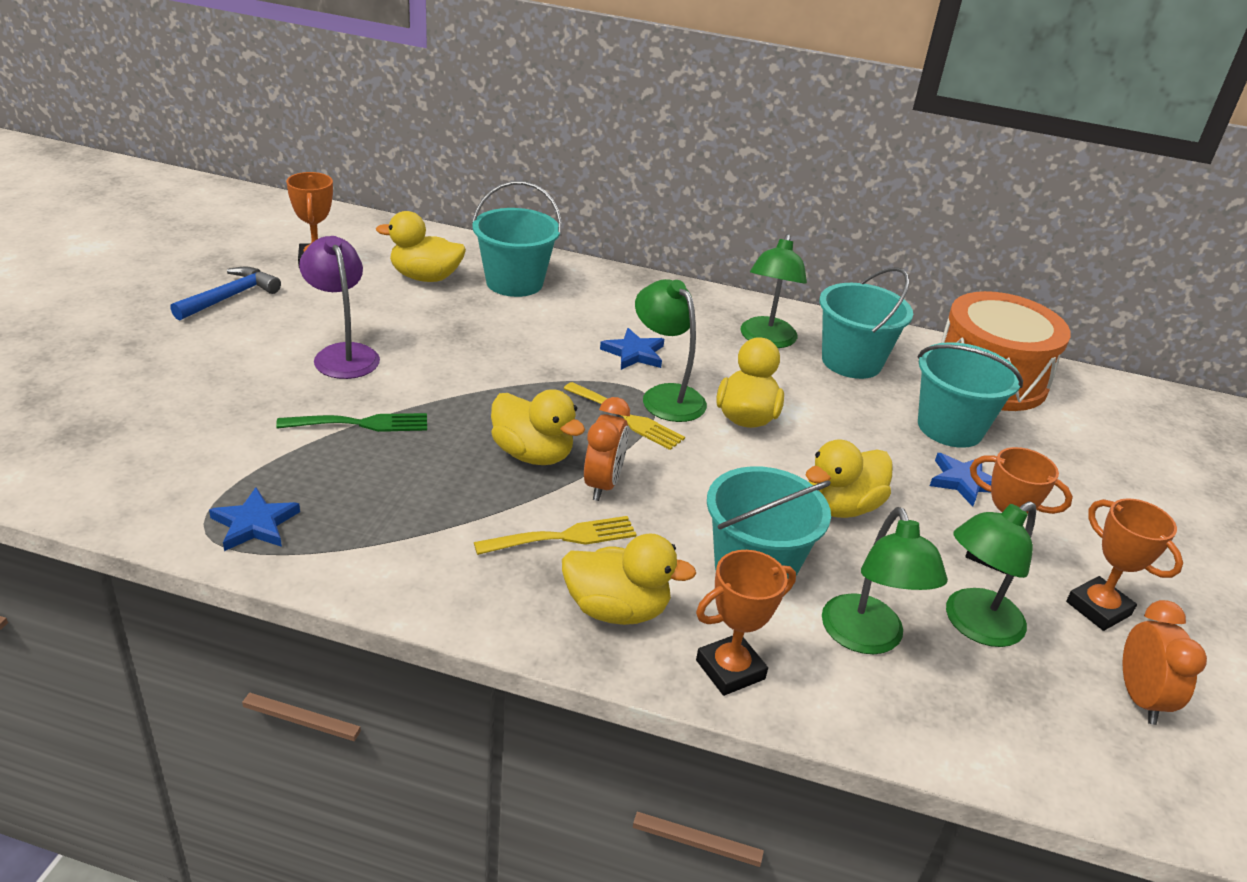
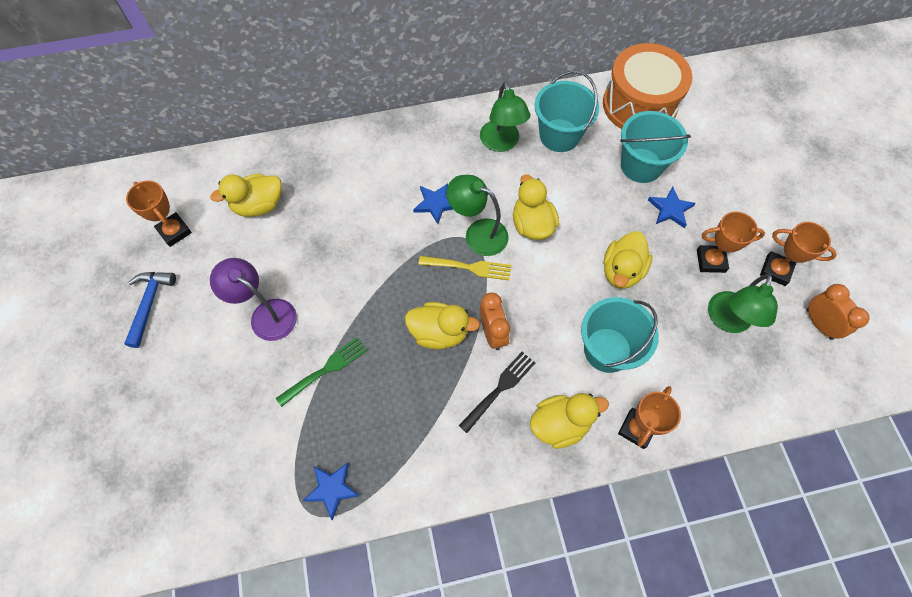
camera: 25 degrees left, 30 degrees up
turquoise bucket [472,181,562,297] -> none
yellow fork [474,516,637,555] -> black fork [458,352,535,433]
green lamp [822,507,948,654] -> none

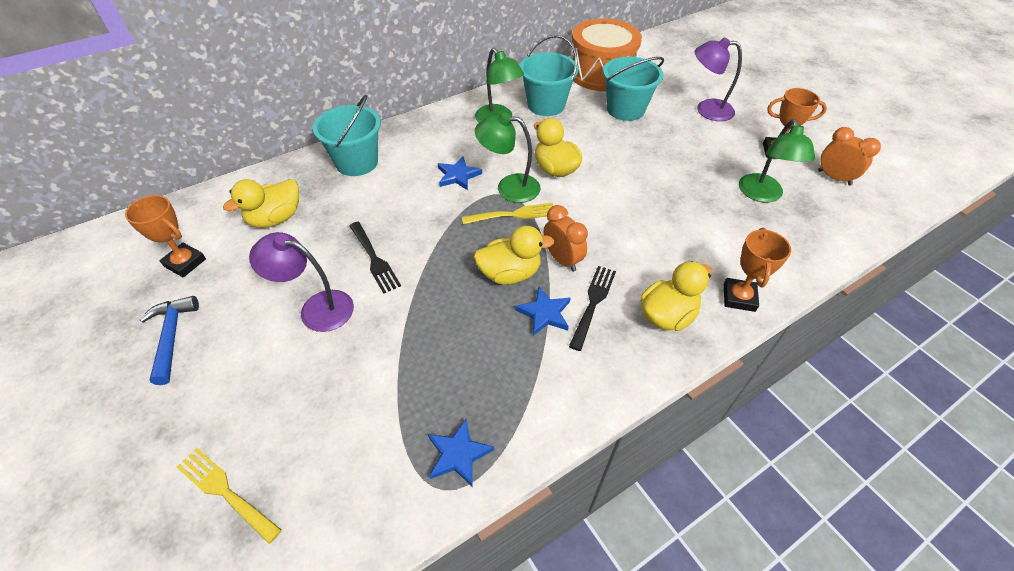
camera: 20 degrees left, 15 degrees down
green fork [276,338,367,407] -> none
turquoise bucket [581,297,659,373] -> turquoise bucket moved to [313,95,381,176]
yellow duck [604,231,652,289] -> none
blue star [648,187,696,228] -> blue star moved to [515,287,571,336]
orange trophy [697,211,765,273] -> none
none -> yellow fork [177,448,281,544]
none -> black fork [349,222,401,294]
none -> purple lamp [695,37,742,121]

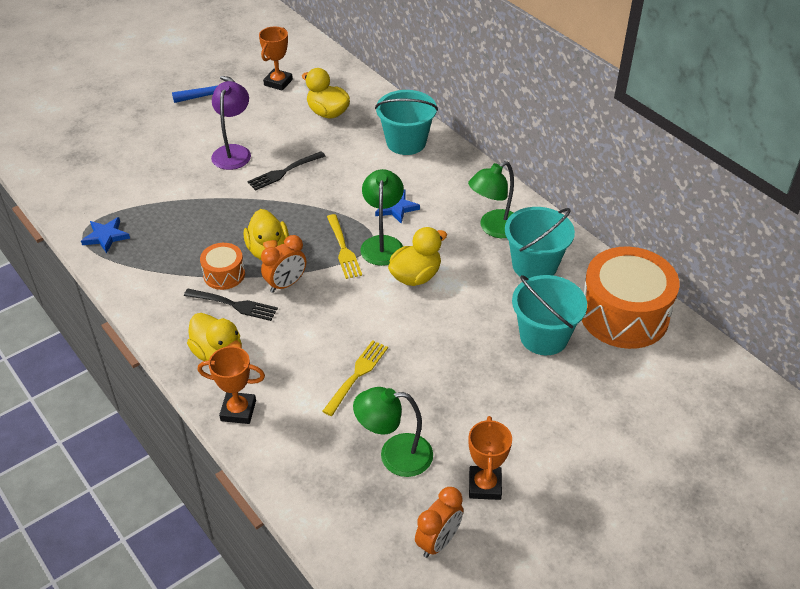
camera: 85 degrees right, 5 degrees down
yellow fork [177,448,281,544] -> yellow fork moved to [322,340,388,416]
blue star [515,287,571,336] -> orange drum [200,243,245,290]
purple lamp [695,37,742,121] -> none

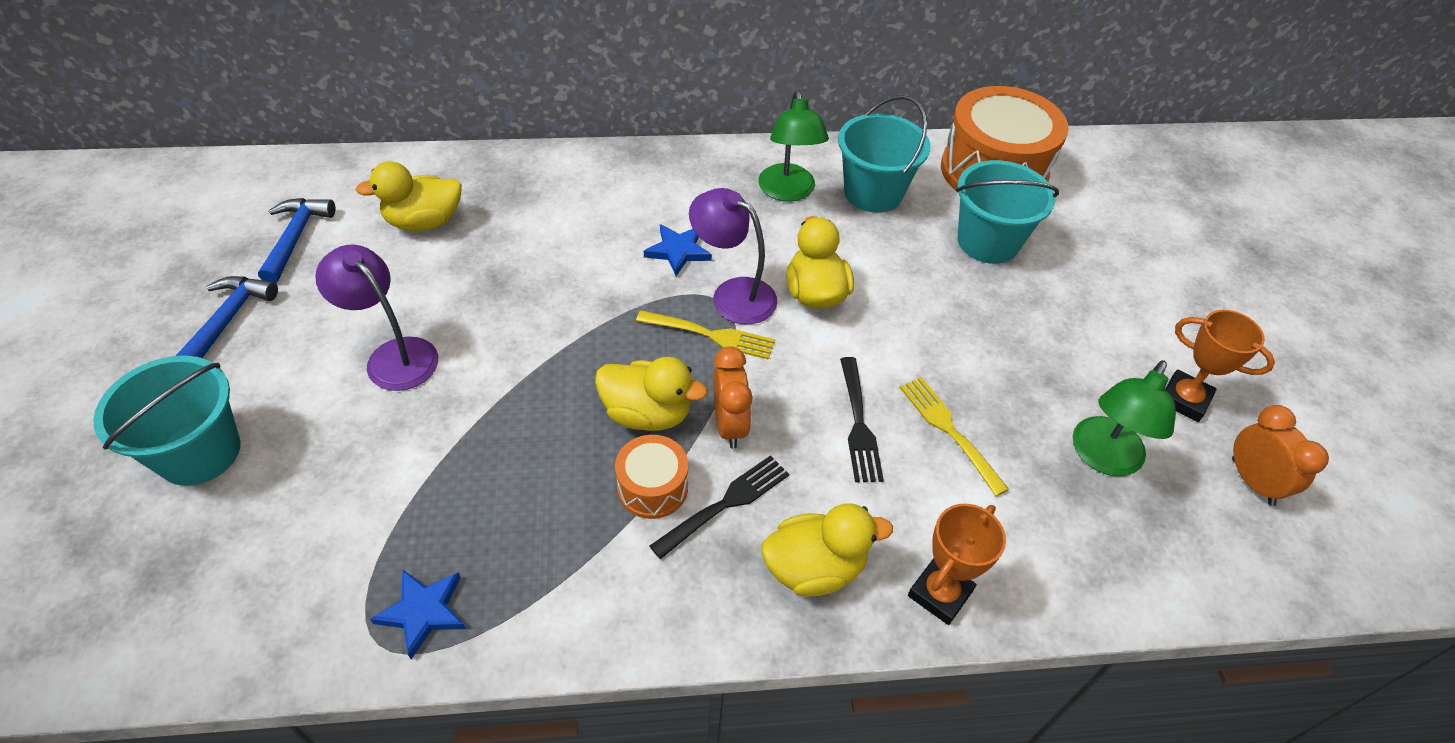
camera: 60 degrees left, 5 degrees up
black fork [247,151,325,191] -> black fork moved to [840,357,884,482]
orange trophy [259,26,293,91] -> blue hammer [258,198,335,283]
green lamp [360,169,404,266] -> purple lamp [689,188,777,324]
turquoise bucket [375,90,438,155] -> turquoise bucket moved to [93,356,241,486]

